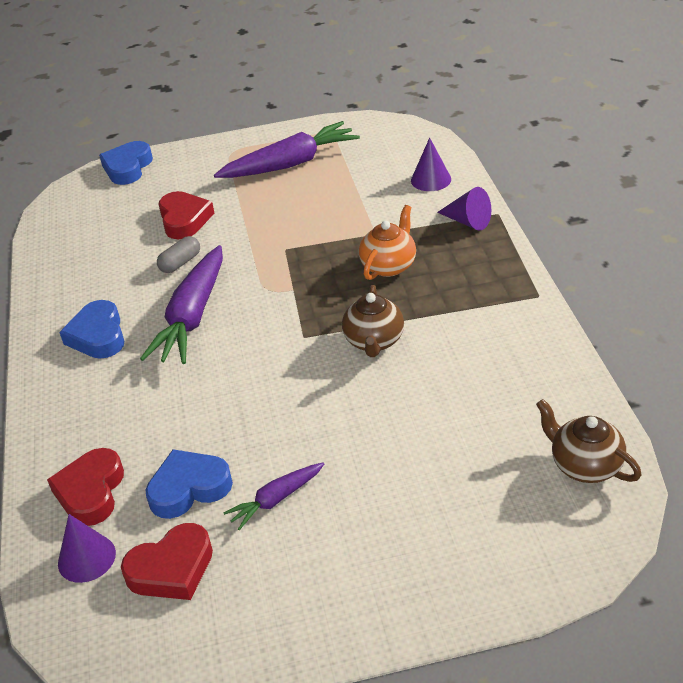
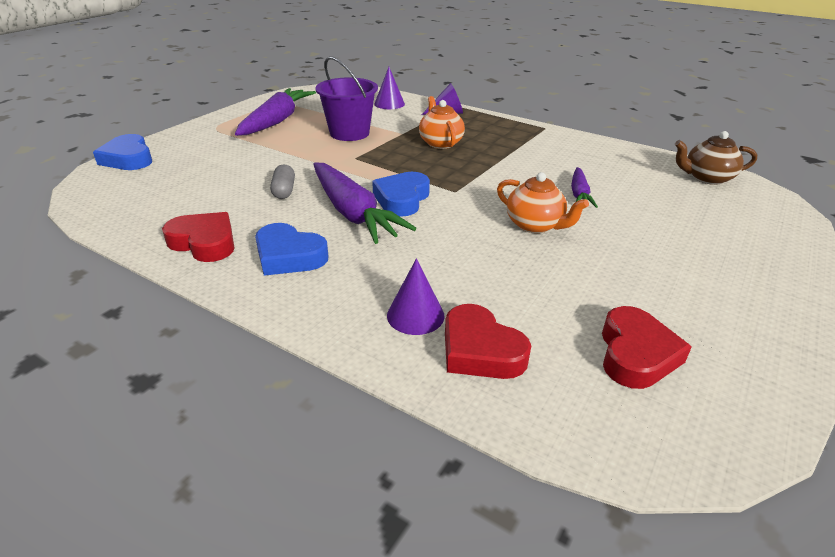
camera: 50 degrees left, 5 degrees down
purple cone [58,514,116,583] -> purple cone moved to [387,258,445,335]
blue heart [145,449,233,519] -> blue heart moved to [372,172,430,217]
red heart [158,191,214,239] -> red heart moved to [162,212,234,262]
purple carrot [223,463,324,530] -> purple carrot moved to [571,167,598,208]
brown teapot [342,285,404,357] -> none
none -> purple bucket [315,56,378,141]
none -> orange teapot [497,172,589,233]

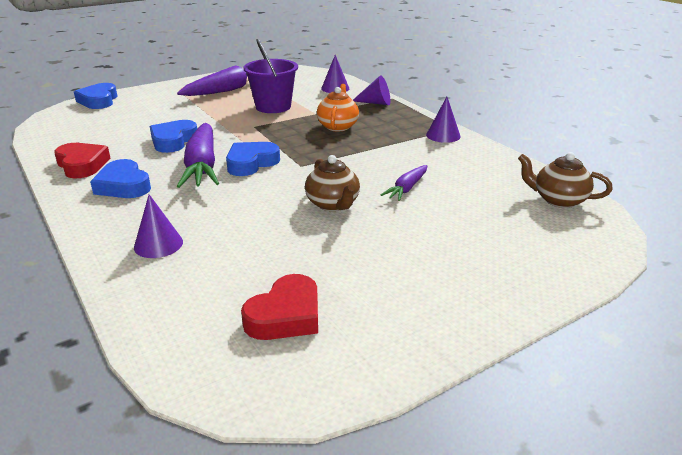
camera: 25 degrees right, 5 degrees down
grey capsule [270,164,295,199] -> blue heart [150,120,197,153]
red heart [445,304,531,379] -> none
orange teapot [497,172,589,233] -> brown teapot [305,155,360,211]
none -> purple cone [426,97,460,143]

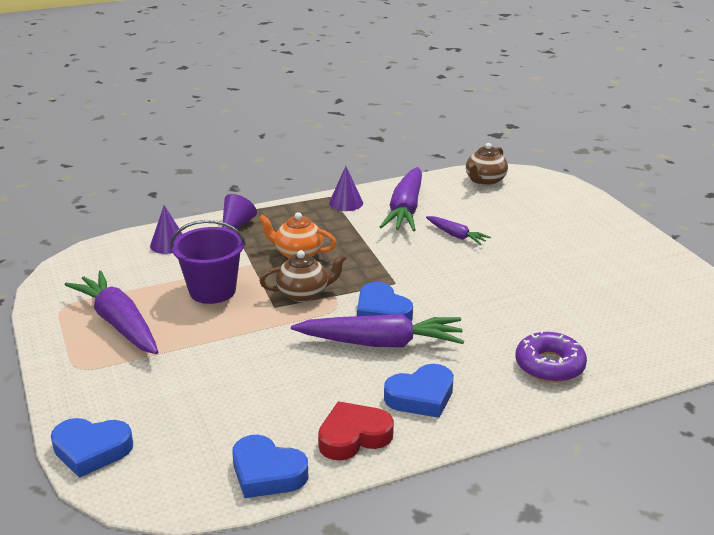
camera: 80 degrees left, 0 degrees up
purple cone [134,194,183,258] -> purple donut [515,330,587,383]
blue heart [150,120,197,153] -> blue heart moved to [232,435,308,498]
red heart [241,274,318,340] -> none
brown teapot [305,155,360,211] -> brown teapot moved to [260,250,347,302]
none -> purple carrot [380,167,422,231]

